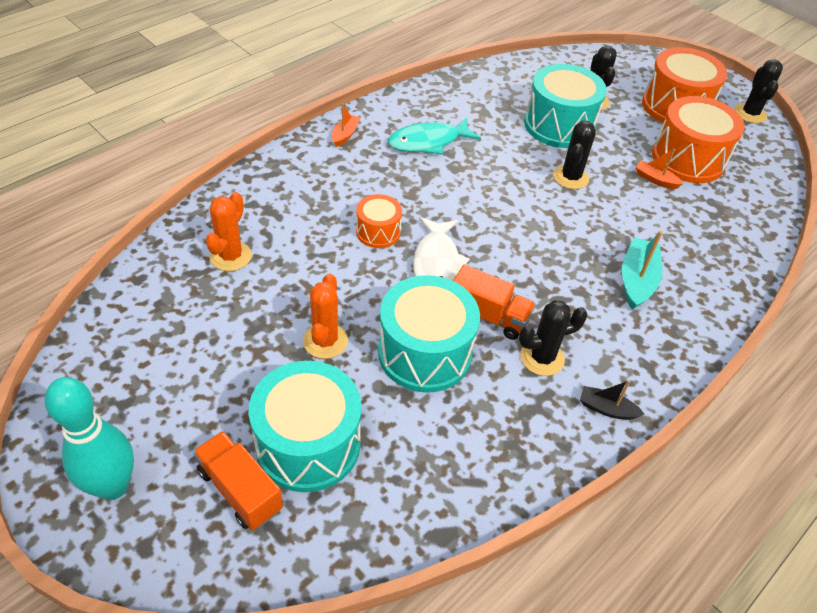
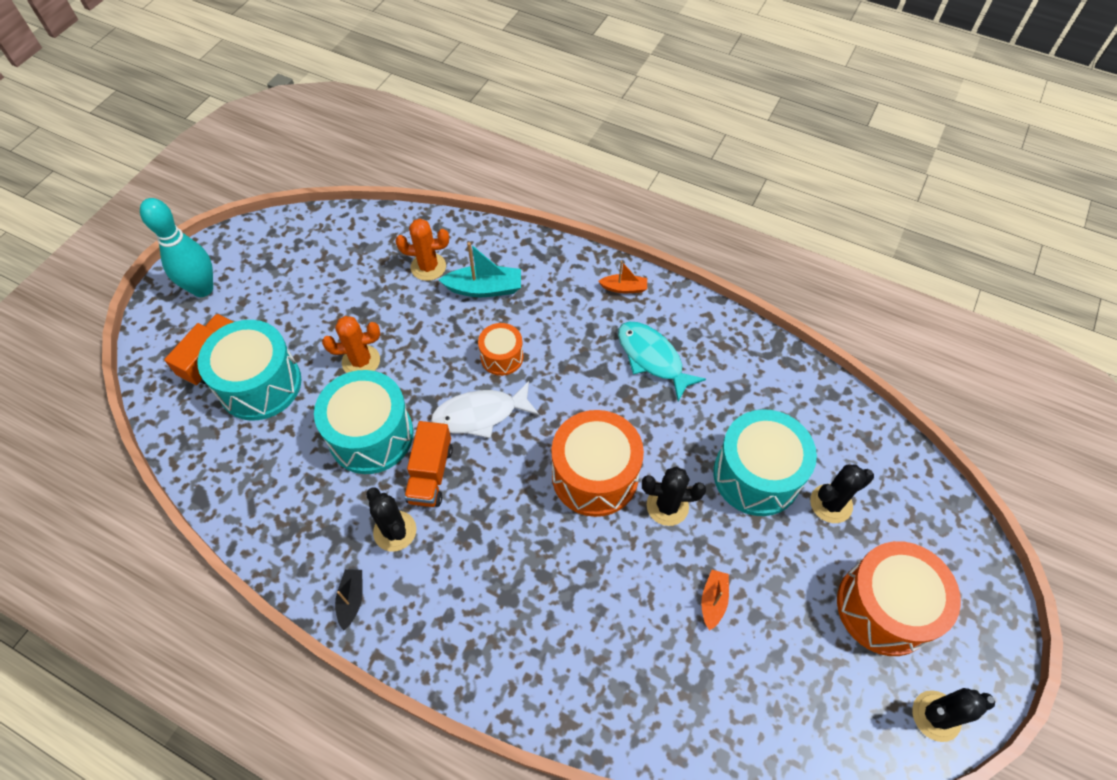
camera: 75 degrees right, 10 degrees up
turquoise boat [622,230,663,310] -> turquoise boat moved to [439,242,521,297]
orange drum [652,96,745,183] -> orange drum moved to [551,410,644,517]

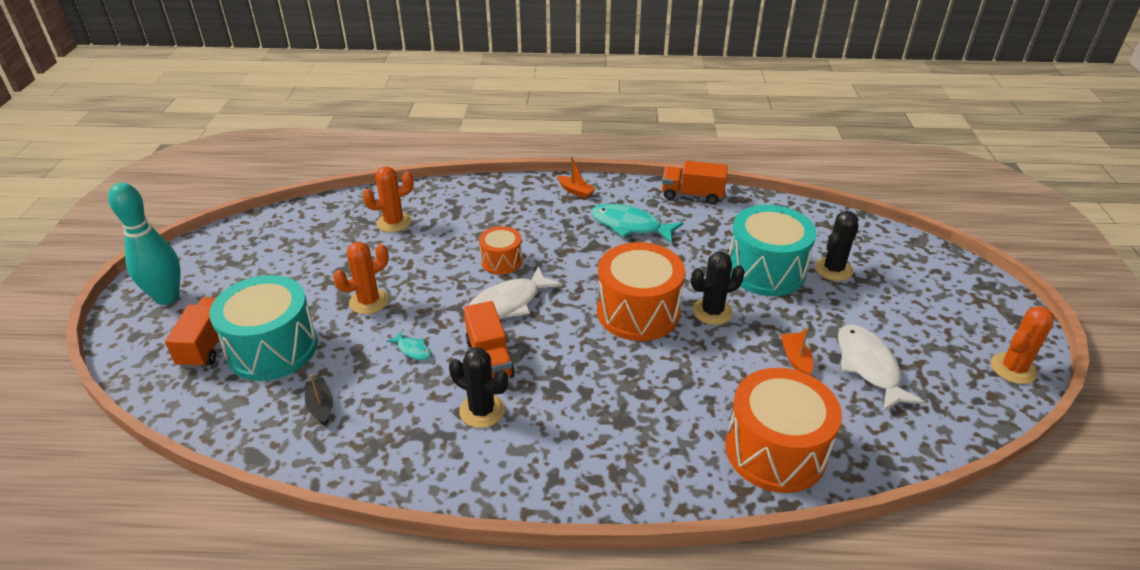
camera: 25 degrees left, 20 degrees down
turquoise drum [314,370,414,474] -> turquoise fish [386,331,431,360]
black boat [335,569,363,631] -> black boat moved to [305,374,333,426]
turquoise boat [439,242,521,297] -> none
orange boat [598,261,647,293] -> orange boat turned 60 degrees clockwise [557,157,596,199]
orange drum [837,541,961,656] -> orange drum moved to [726,368,842,493]
black cactus [912,688,995,742] -> orange cactus [991,306,1054,384]
none -> orange truck [662,161,728,204]
none -> white fish [838,325,925,412]

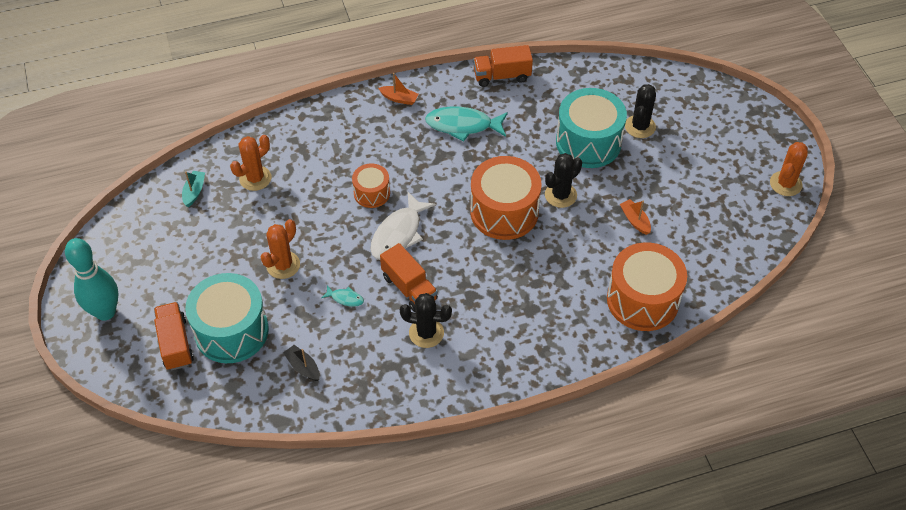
camera: 20 degrees left, 15 degrees up
white fish [838,325,925,412] -> none
none -> turquoise boat [182,171,205,207]

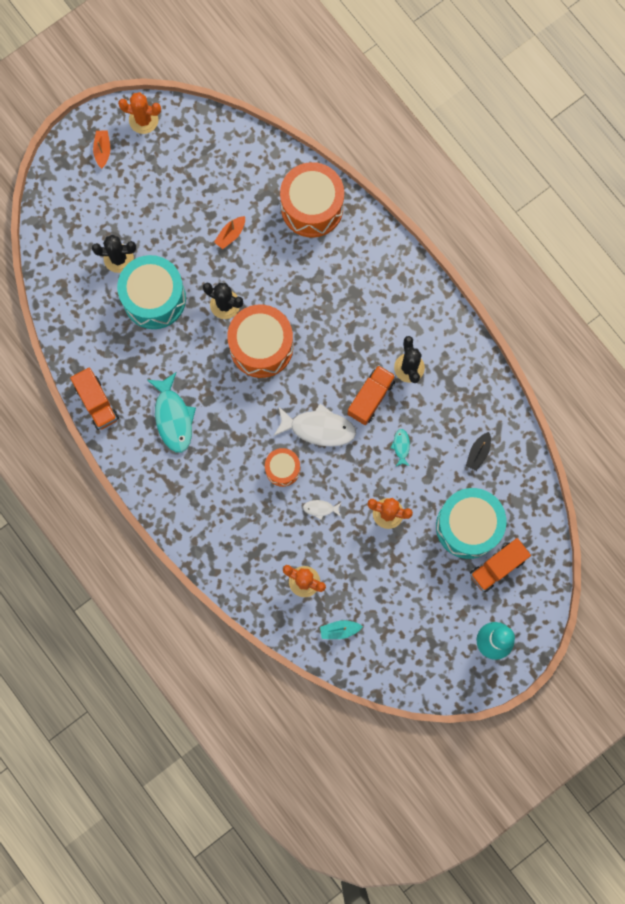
camera: 110 degrees left, 25 degrees up
orange boat [378,73,418,105] -> orange boat moved to [93,131,110,169]
none -> white fish [303,500,341,520]

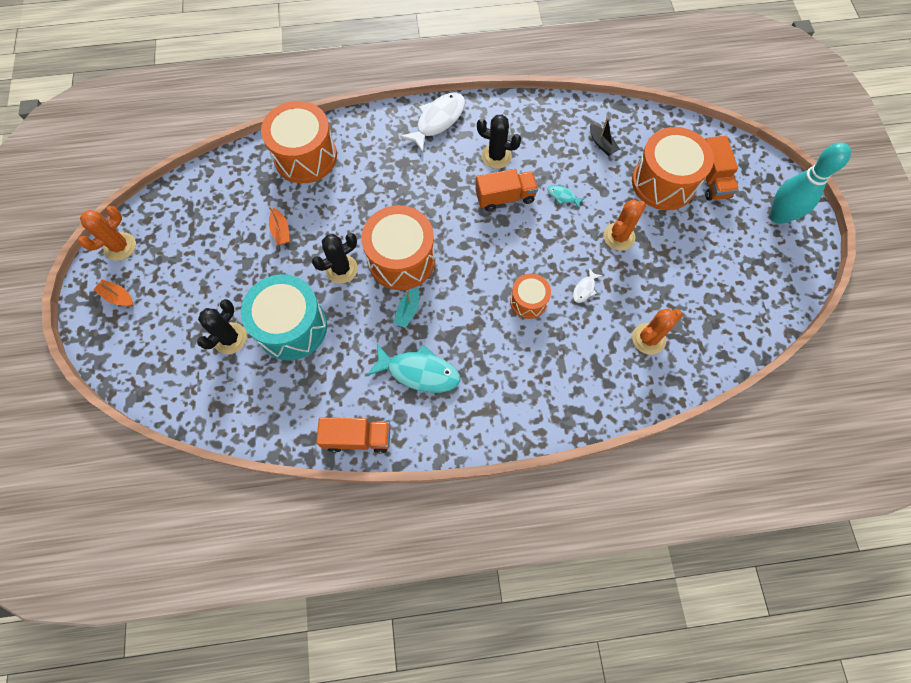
camera: 60 degrees left, 10 degrees down
white fish [274,404,356,446] -> white fish moved to [400,92,465,153]
turquoise boat [320,620,363,639] -> turquoise boat moved to [393,287,419,328]
orange truck [347,365,396,425] -> orange truck turned 105 degrees clockwise [476,169,538,211]
turquoise drum [436,488,506,559] -> orange drum [632,127,714,210]

